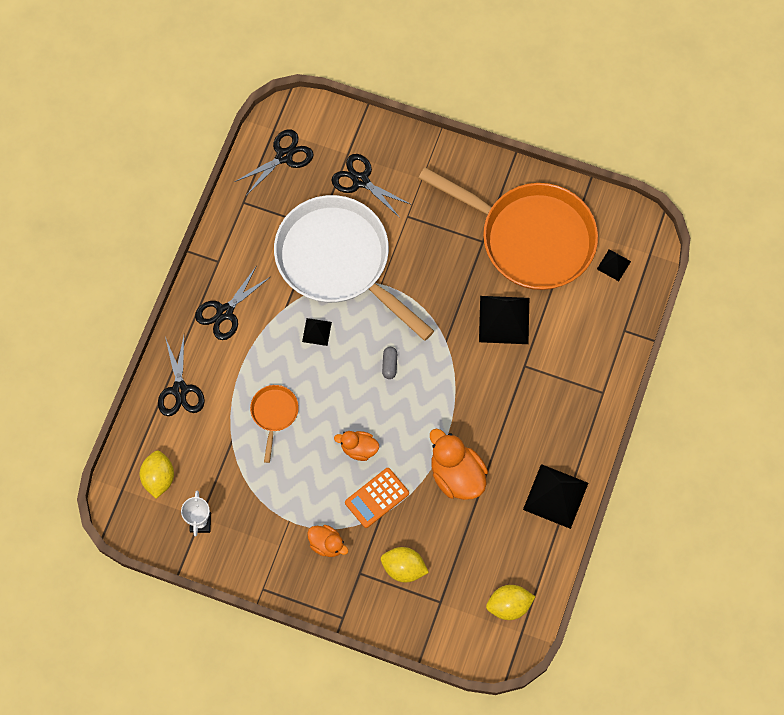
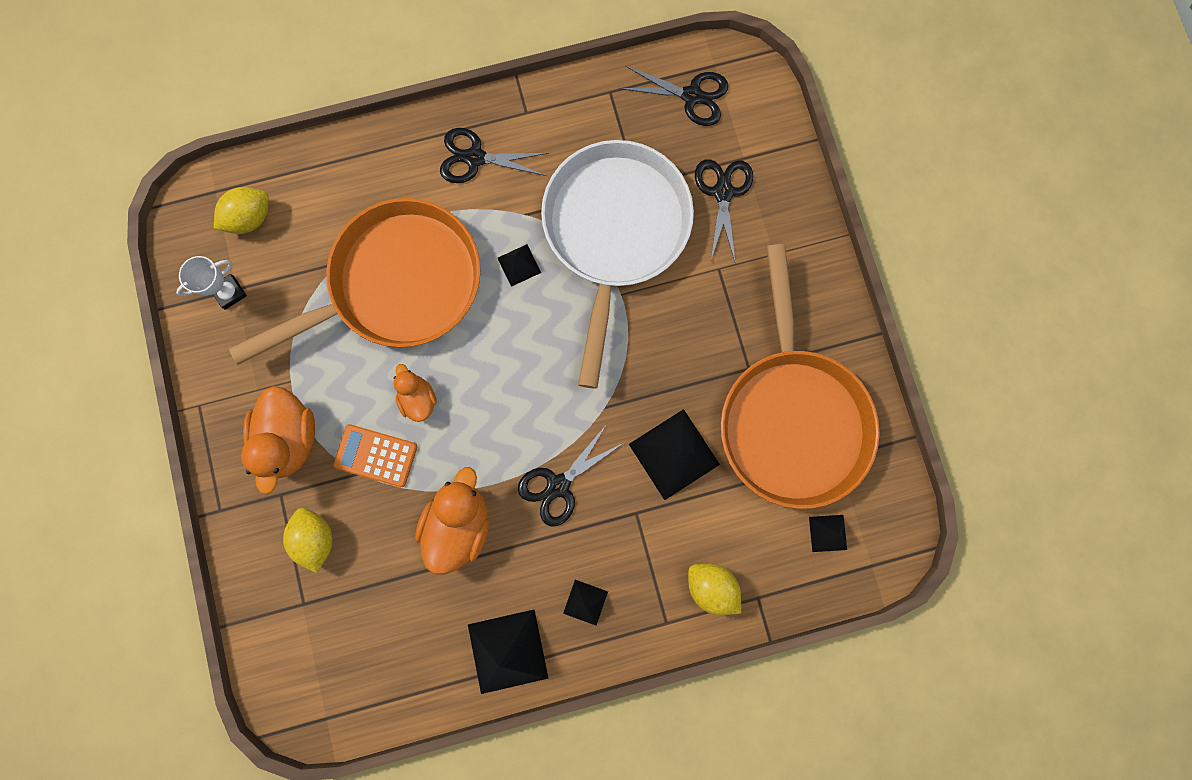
camera: 55 degrees right, 10 degrees up
black scissors [158,336,205,416] -> black scissors moved to [518,424,625,527]
orange pan [250,385,299,463] -> orange pan [229,198,481,365], size x2.43
orange duck [307,525,349,557] -> orange duck [241,386,315,495], size x1.73
grey capsule [382,347,397,379] -> none
yellow lemon [486,585,535,620] -> yellow lemon moved to [688,563,741,615]
none -> black pyramid [563,580,608,625]

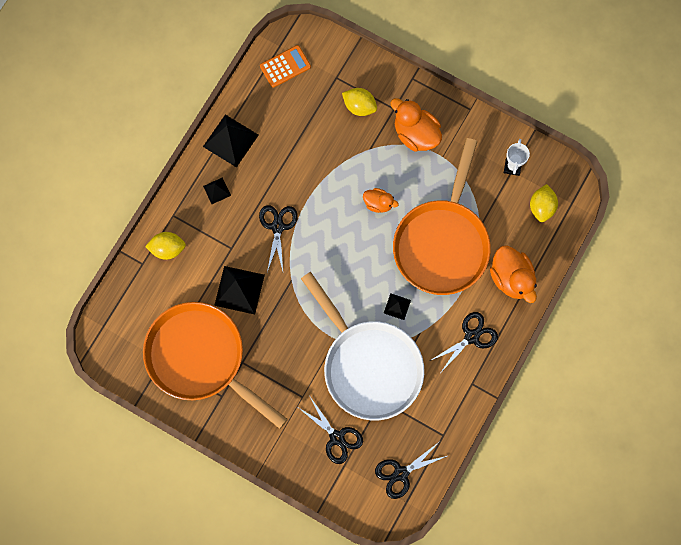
camera: 135 degrees right, 5 degrees down
orange calculator [333,424,418,487] -> orange calculator moved to [260,45,311,88]
orange duck [415,467,489,575] -> orange duck moved to [490,245,537,303]
black pyramid [809,515,847,552] -> none

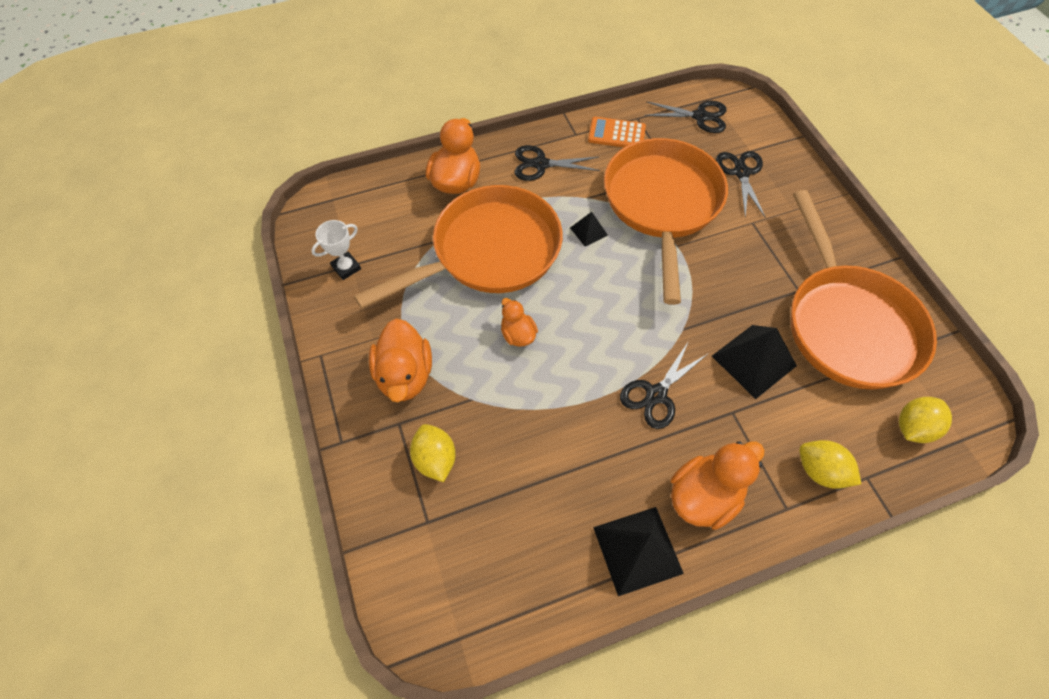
camera: 140 degrees left, 15 degrees down
black pyramid [203,178,231,204] -> orange duck [671,441,765,530]
orange calculator [260,45,311,88] -> orange calculator moved to [588,117,646,147]
white pan [301,272,424,420] -> orange pan [604,138,728,305]
yellow lemon [530,184,558,222] -> yellow lemon moved to [899,397,952,443]

